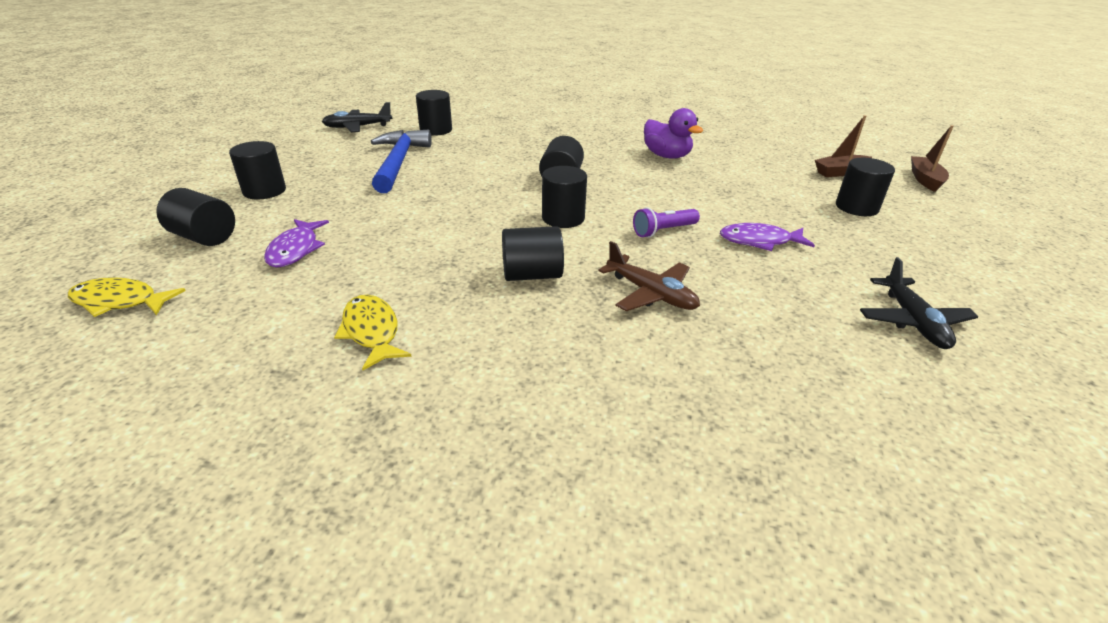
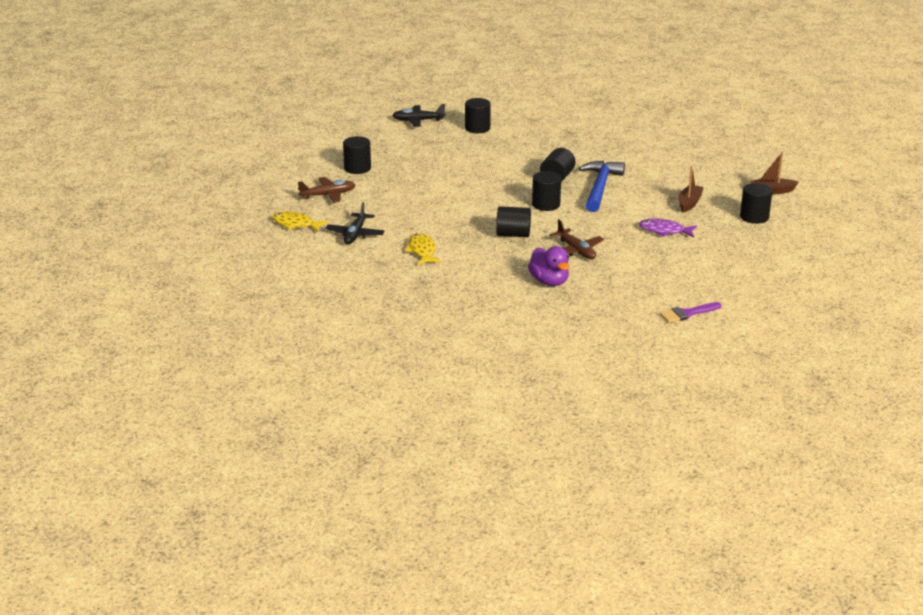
camera: 15 degrees right, 5 degrees down
black cylinder [156,188,235,246] -> brown plane [298,177,356,203]
purple fish [264,219,329,268] -> none
blue hammer [371,130,432,193] -> blue hammer moved to [579,161,625,212]
purple flashlight [633,207,700,238] -> none
purple duck [644,108,703,159] -> purple duck moved to [528,246,570,286]
black plane [860,257,978,349] -> black plane moved to [325,202,385,244]
brown boat [911,125,954,192] -> brown boat moved to [678,166,704,213]
none -> purple brush [660,302,721,323]

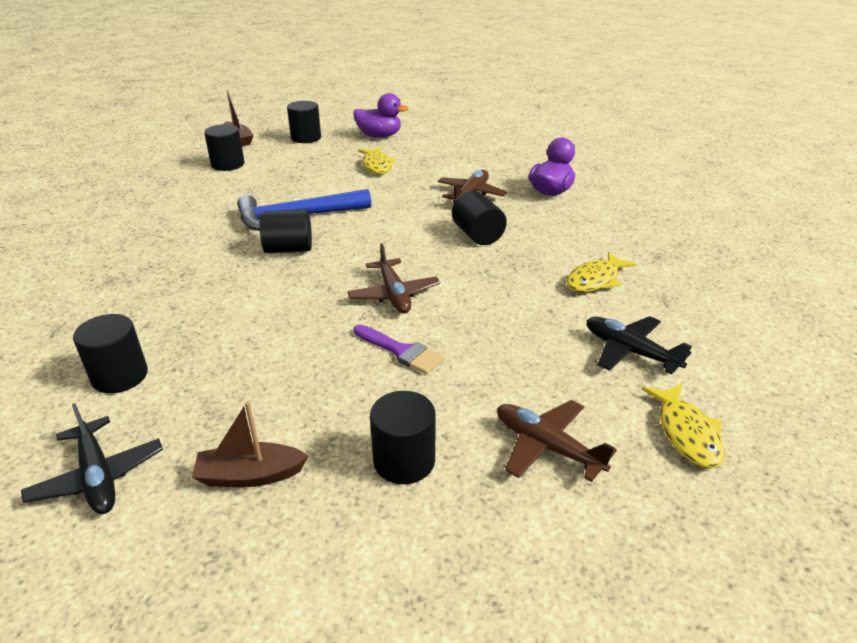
camera: 120 degrees left, 5 degrees up
black plane [325,202,385,244] -> black plane turned 120 degrees counterclockwise [586,316,692,374]
black cylinder [532,171,561,211] -> black cylinder moved to [204,124,245,171]
purple fish [639,219,697,237] -> yellow fish [358,147,396,174]
purple brush [660,302,721,323] -> purple brush moved to [354,324,444,374]
brown boat [678,166,704,213] -> brown boat moved to [192,401,308,487]
none -> brown plane [347,243,440,314]
none -> purple duck [353,93,409,138]

